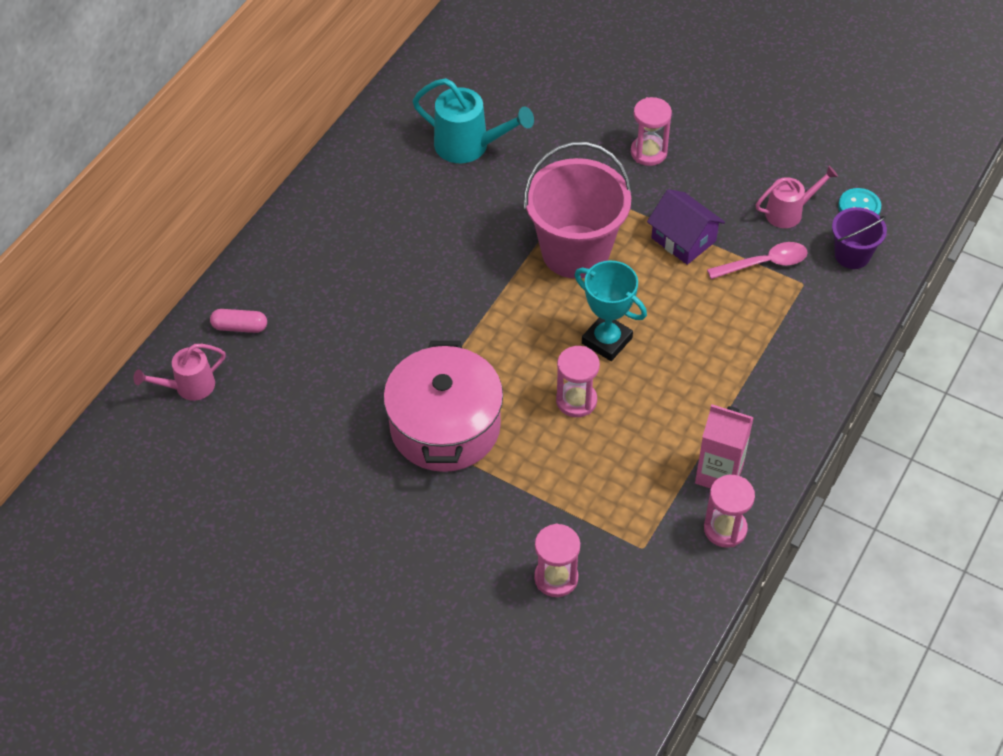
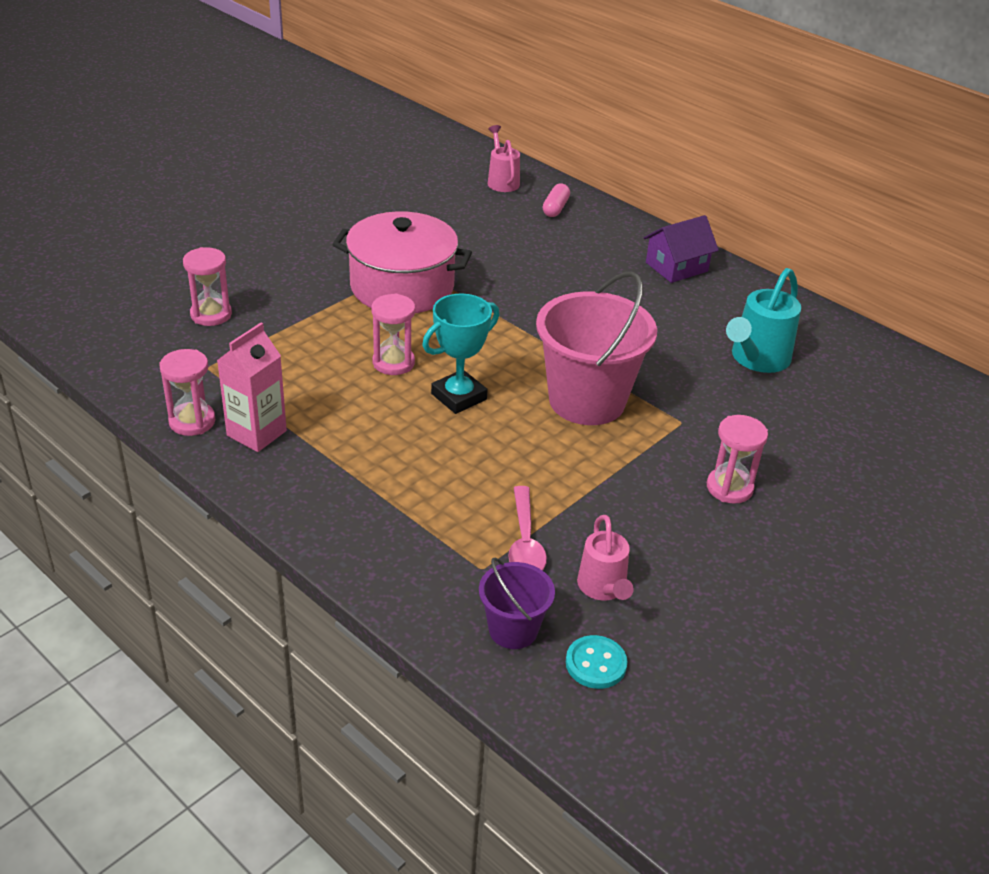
camera: 100 degrees right, 15 degrees down
purple house [647,189,725,265] -> purple house moved to [643,215,719,283]

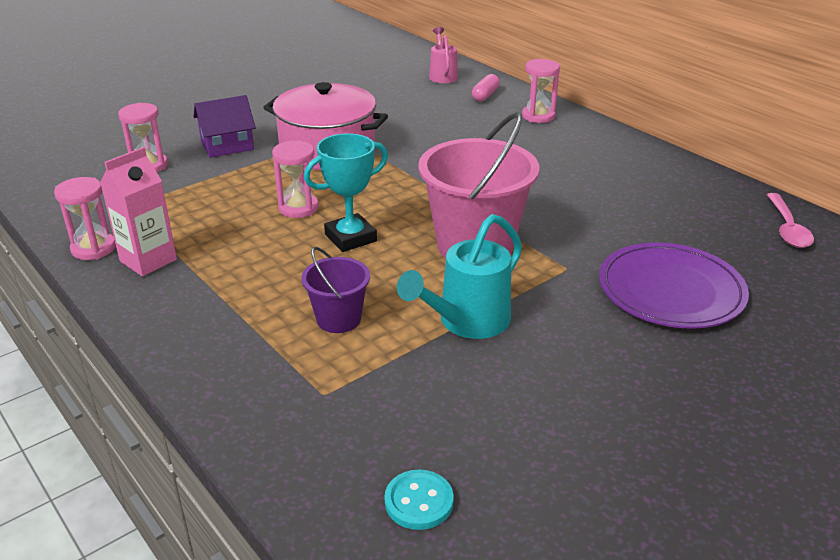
camera: 10 degrees right, 5 degrees down
purple bucket [479,557,555,649] -> purple bucket moved to [301,247,370,333]
pink spoon [508,486,547,570] -> pink spoon moved to [767,193,814,248]
pink watering can [577,515,634,600] -> none
purple house [643,215,719,283] -> purple house moved to [193,95,256,158]
pink hourglass [707,415,768,504] -> pink hourglass moved to [522,59,560,123]
turquoise watering can [726,268,801,373] -> turquoise watering can moved to [397,214,522,339]
none -> purple plate [599,242,749,329]

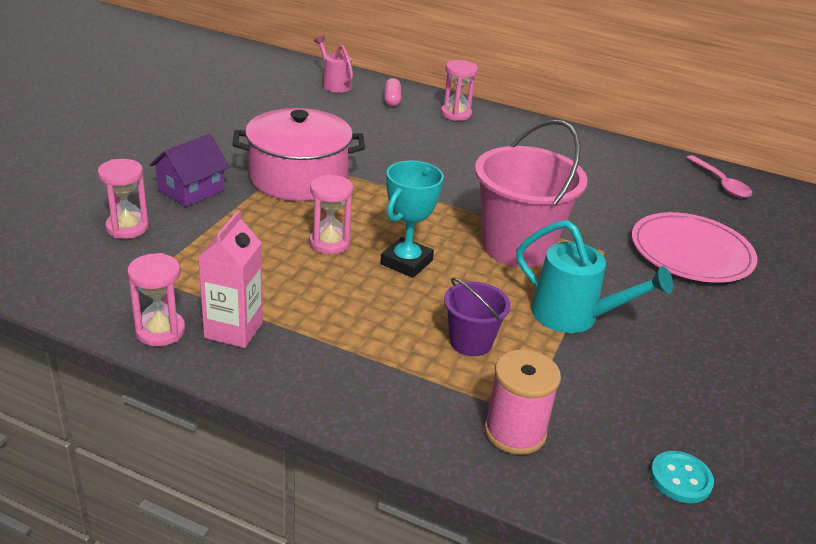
camera: 30 degrees left, 0 degrees up
turquoise watering can [397,214,522,339] -> turquoise watering can turned 75 degrees counterclockwise [516,220,673,333]
purple plate [599,242,749,329] -> pink plate [632,212,758,283]
none -> pink spool [484,349,561,455]

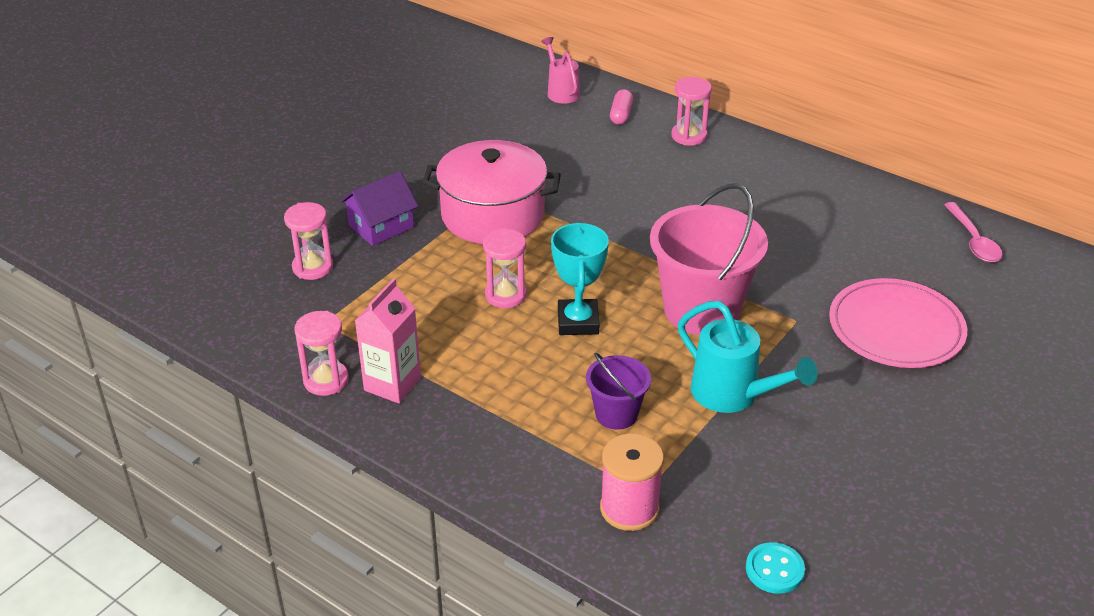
camera: 15 degrees right, 5 degrees up
turquoise trophy [380,160,444,278] -> turquoise trophy turned 45 degrees counterclockwise [551,222,609,335]

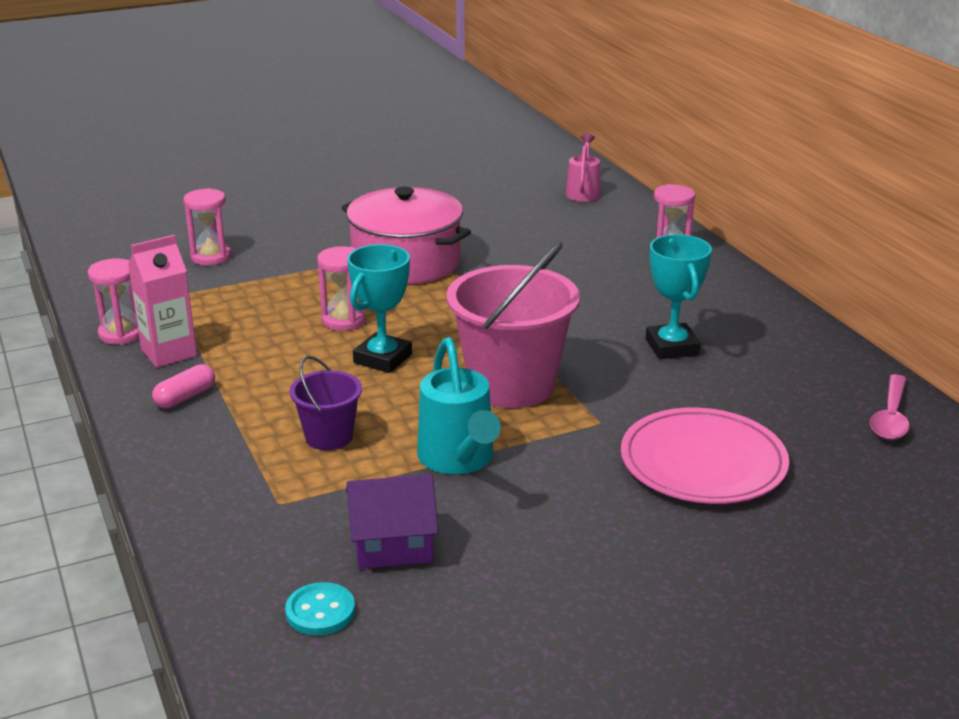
camera: 30 degrees right, 10 degrees down
purple house [340,171,418,246] -> purple house moved to [346,474,439,569]
pink spool [600,433,664,531] -> none
pink capsule [610,89,633,125] -> pink capsule moved to [152,364,215,408]
none -> turquoise trophy [646,234,712,359]

